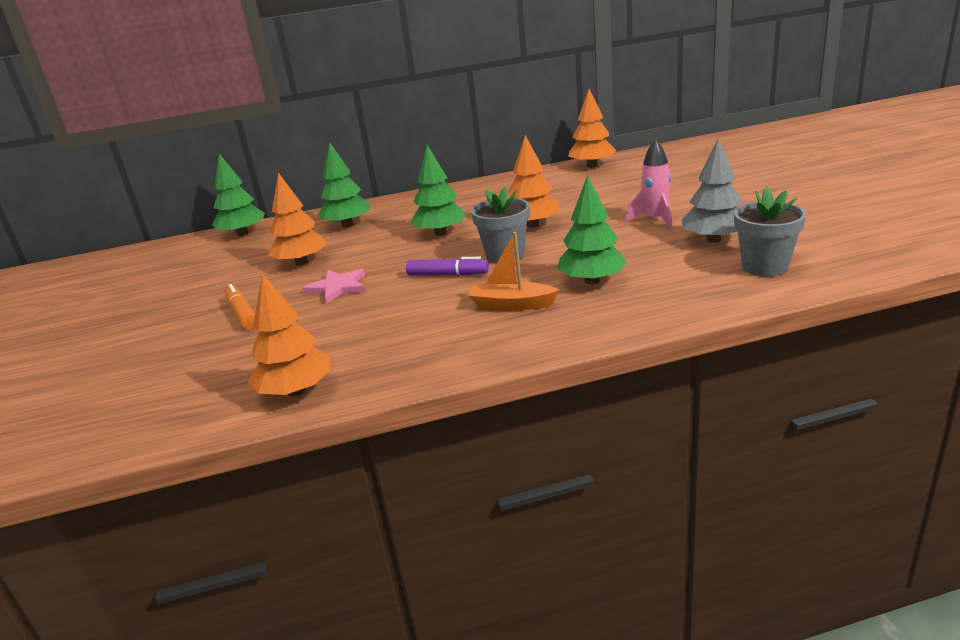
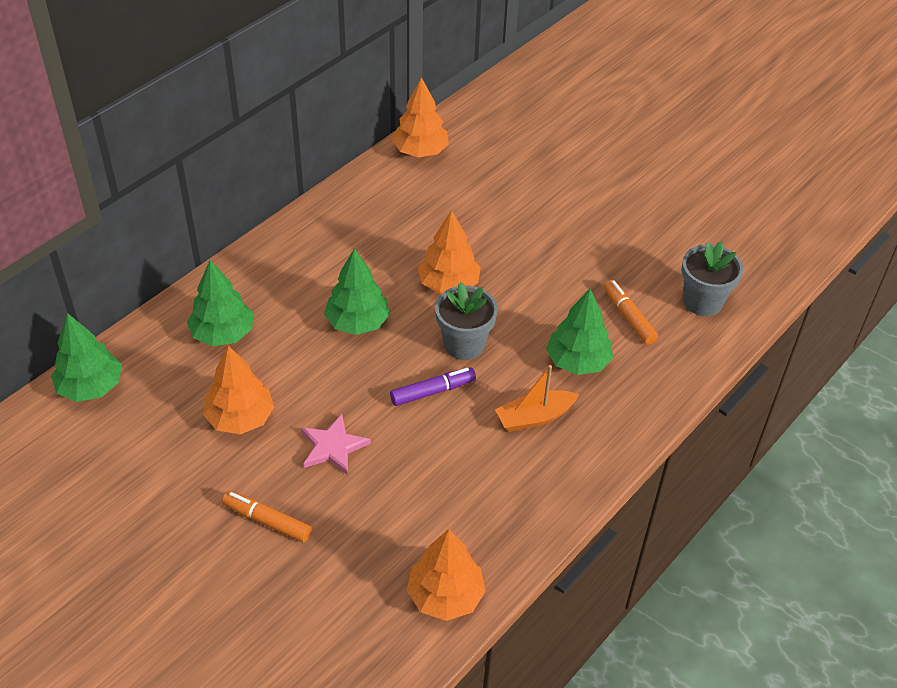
camera: 40 degrees left, 20 degrees up
pink rocket [626,139,672,230] -> none
grey tree [682,139,742,243] -> none
none -> orange marker [604,280,658,345]

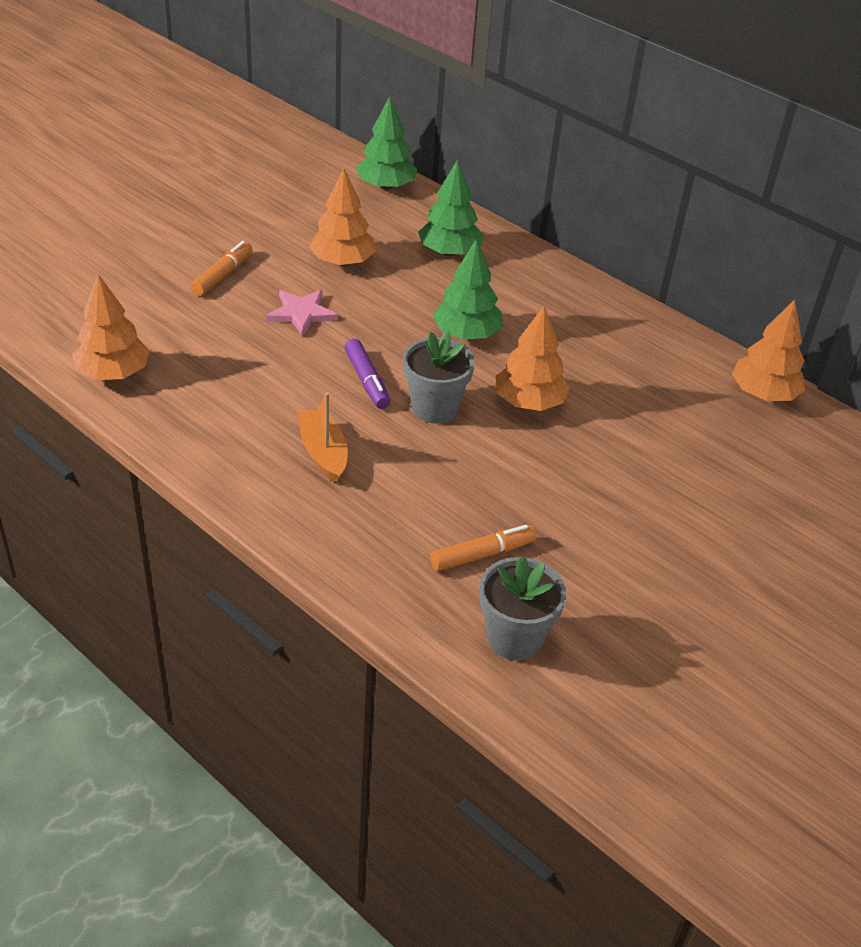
camera: 90 degrees right, 5 degrees down
green tree [546,289,613,375] -> none

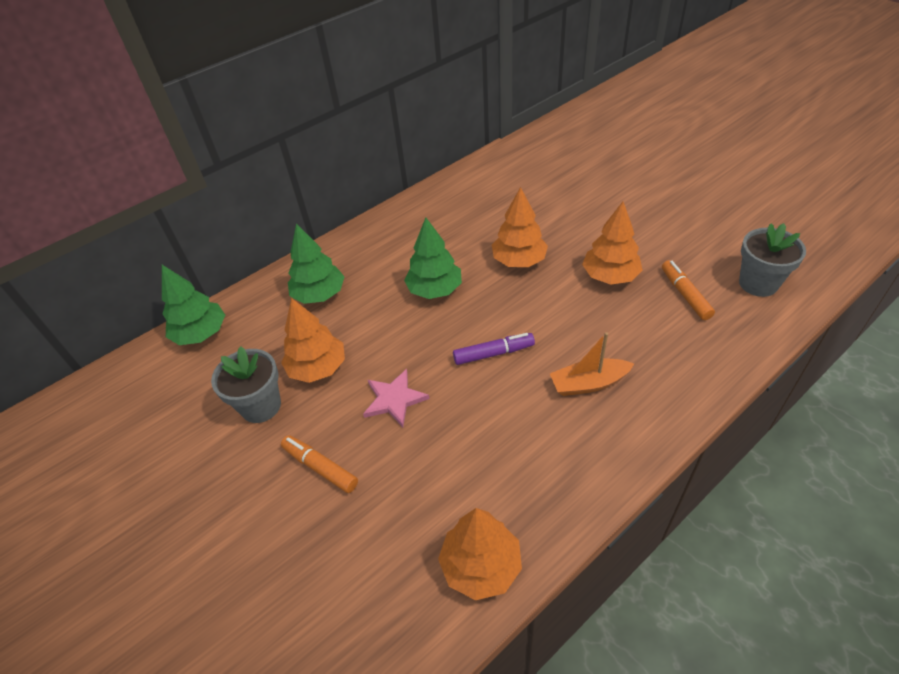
camera: 75 degrees left, 5 degrees up
grey flower pot [403,331,475,423] -> grey flower pot moved to [211,346,281,423]
orange tree [732,299,806,401] -> orange tree moved to [582,202,643,285]

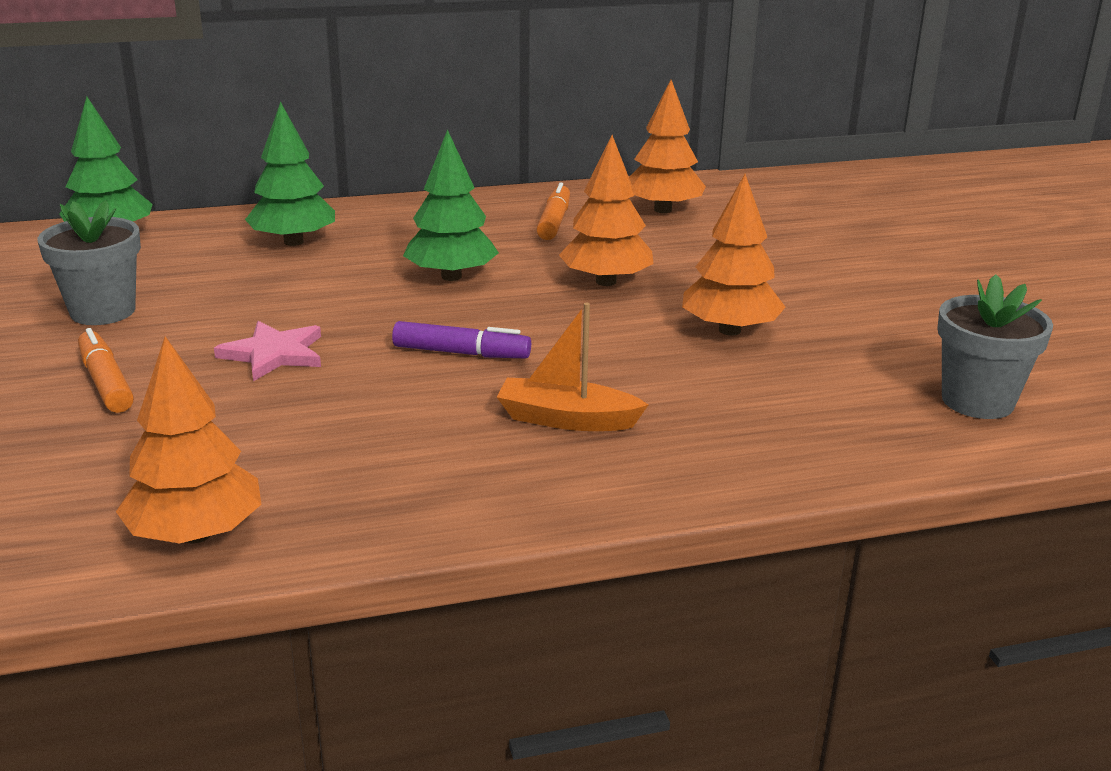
camera: 20 degrees right, 20 degrees down
orange tree [281,298,345,383] -> orange tree moved to [629,80,706,213]
orange marker [662,260,715,320] -> orange marker moved to [536,183,570,240]

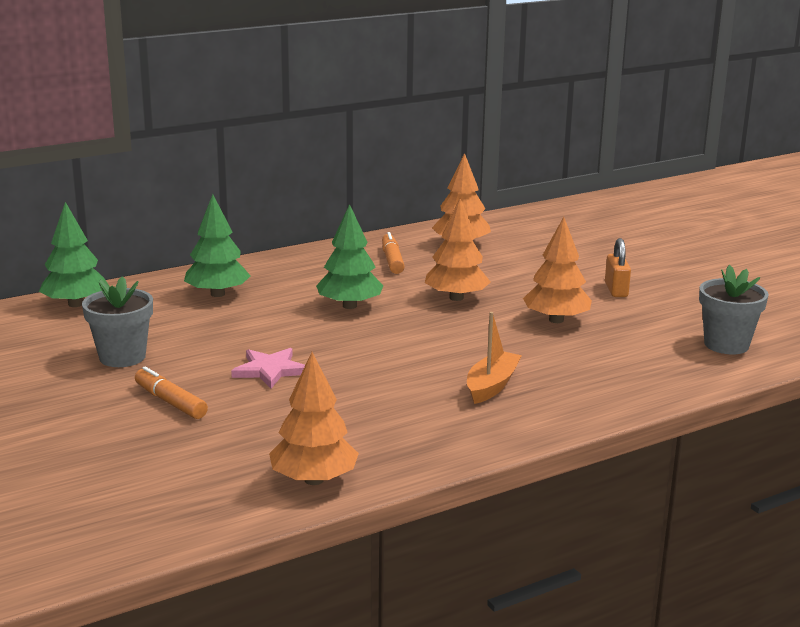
camera: 15 degrees left, 5 degrees down
purple marker [392,321,531,358] -> none
orange boat [497,303,649,431] -> orange boat turned 120 degrees clockwise [467,312,522,404]
none -> orange padlock [605,238,631,297]

